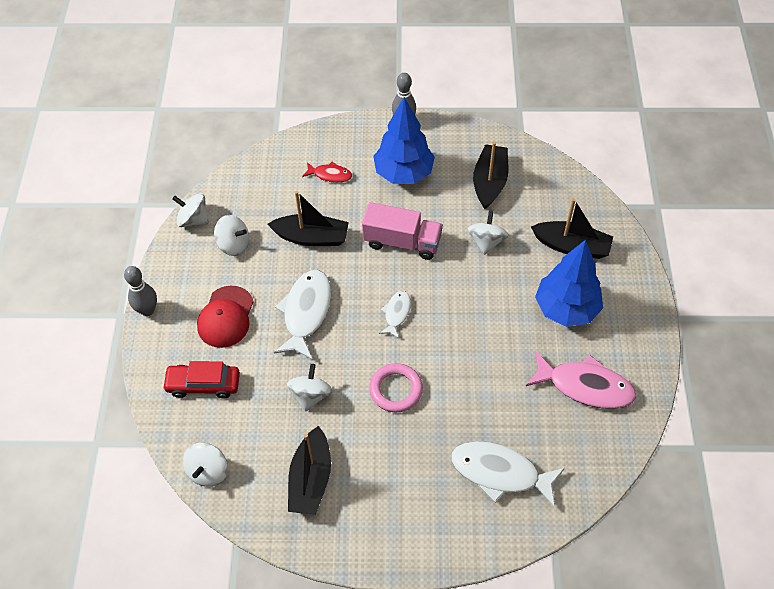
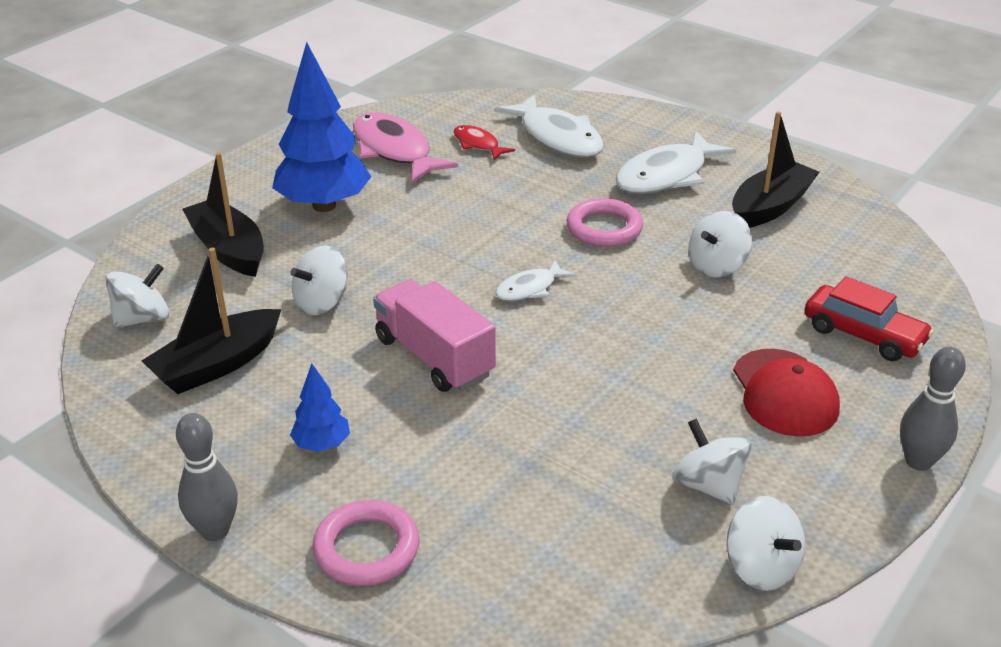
camera: 145 degrees left, 20 degrees down
white spinning top [183,443,228,487] -> white spinning top moved to [105,264,170,328]
red cap [197,286,254,348] -> red cap turned 120 degrees clockwise [733,349,840,436]
black boat [268,191,349,246] -> none
white fish [274,270,331,360] -> white fish moved to [616,131,737,194]
red fish [302,162,352,183] -> red fish moved to [454,125,515,160]
blue tree [373,97,435,184] -> blue tree [290,363,350,452], size x0.47
none -> pink ring [312,500,419,586]

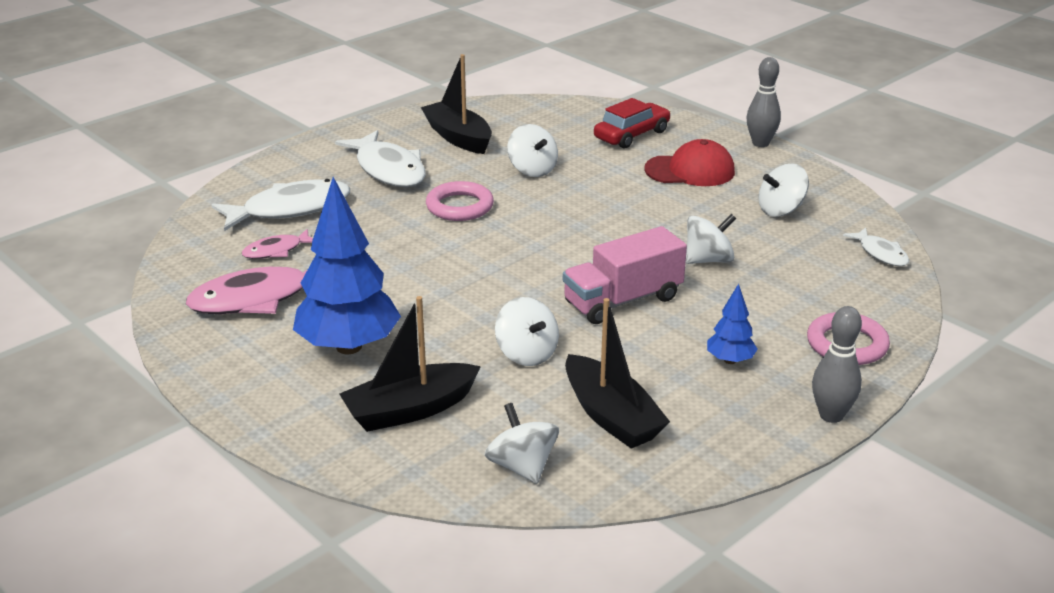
camera: 80 degrees left, 5 degrees down
red fish [454,125,515,160] -> pink fish [242,229,313,259]
white fish [495,260,576,301] -> white fish moved to [843,227,909,267]
white spinning top [727,496,805,591] -> white spinning top moved to [686,214,736,264]

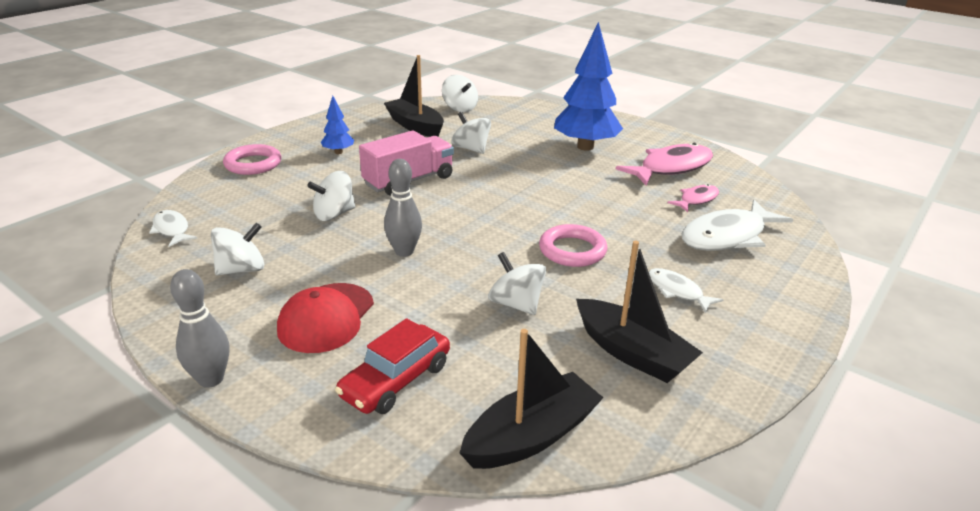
camera: 170 degrees right, 0 degrees up
white fish [335,130,426,187] -> white fish [649,268,723,313], size x0.53
black boat [339,296,481,432] -> black boat moved to [459,329,604,469]
red cap [644,139,735,186] -> red cap turned 60 degrees counterclockwise [277,283,374,353]
grey bowling pin [812,306,862,423] -> grey bowling pin moved to [384,159,422,257]

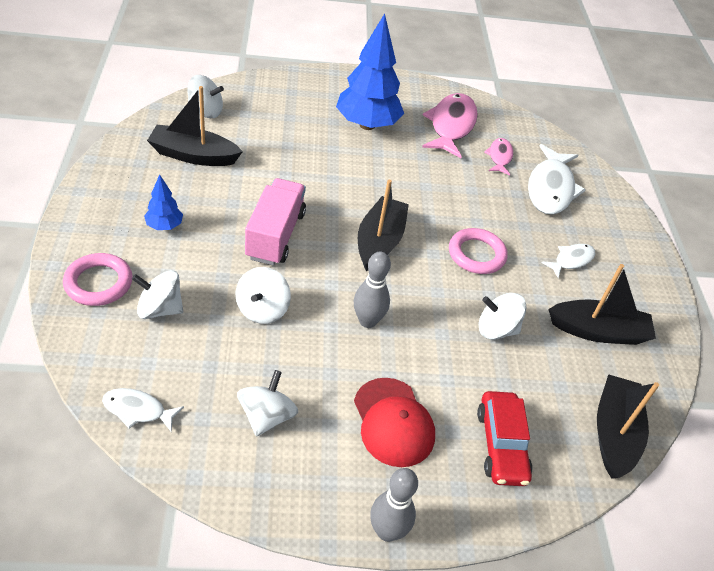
camera: 45 degrees left, 15 degrees up
white spinning top [451,112,491,154] -> white spinning top moved to [132,270,183,319]
white fish [649,268,723,313] -> white fish turned 135 degrees clockwise [541,244,595,278]
none -> black boat [358,180,409,271]

